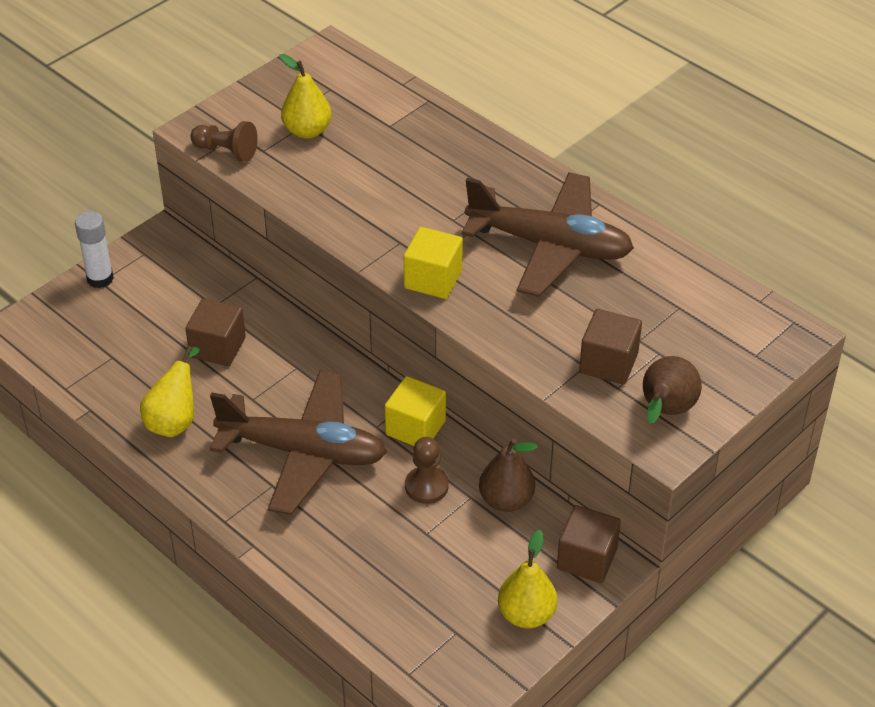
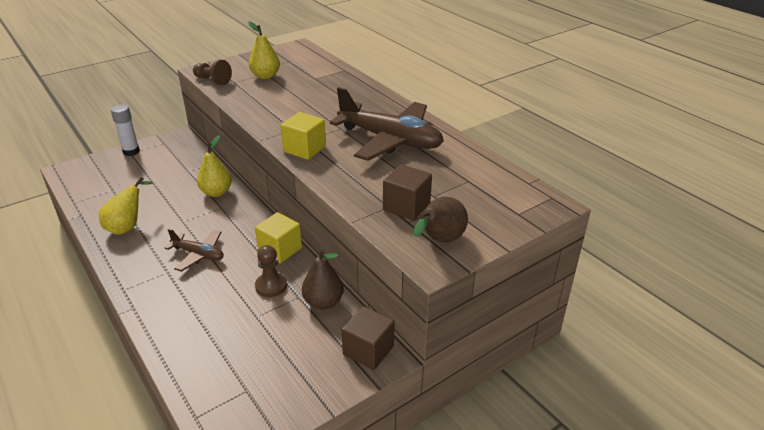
camera: 10 degrees right, 10 degrees down
brown cube [185,299,246,366] -> none
brown plane [210,371,387,515] -> brown plane [164,228,224,272], size x0.51
yellow pear [498,530,558,628] -> yellow pear moved to [197,135,232,197]

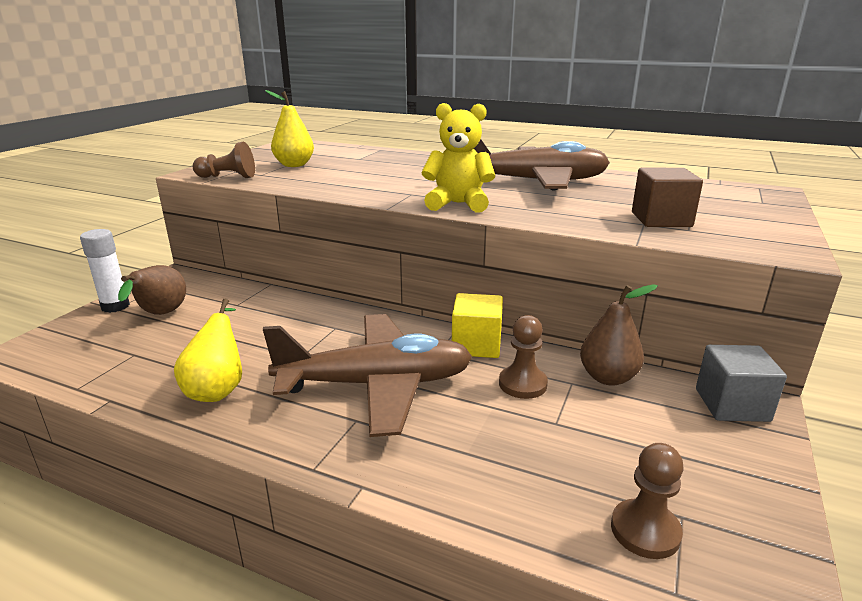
camera: 30 degrees left, 10 degrees down
brown plane [164,228,224,272] -> brown plane [263,314,472,437], size x1.94
yellow pear [197,135,232,197] -> none
yellow cube [280,112,326,160] -> yellow teddy bear [421,103,495,213]
brown cube [342,306,395,370] -> grey cube [696,345,787,422]
brown pear [413,197,468,243] -> brown pear moved to [118,265,186,315]
none -> brown pawn [611,443,684,559]

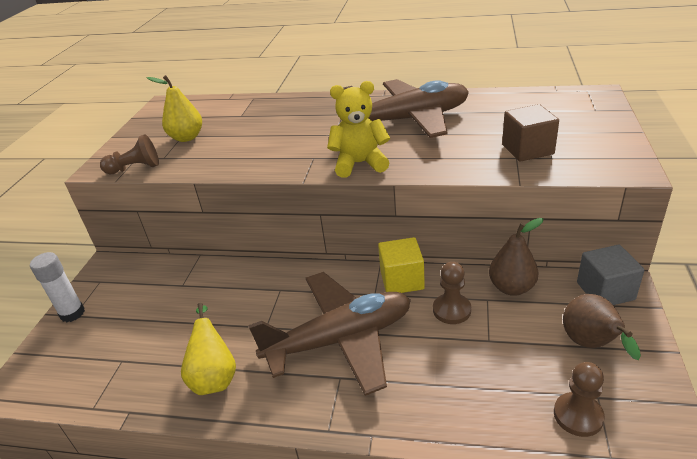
camera: 10 degrees left, 10 degrees up
brown pear [118,265,186,315] -> brown pear moved to [563,294,641,360]

